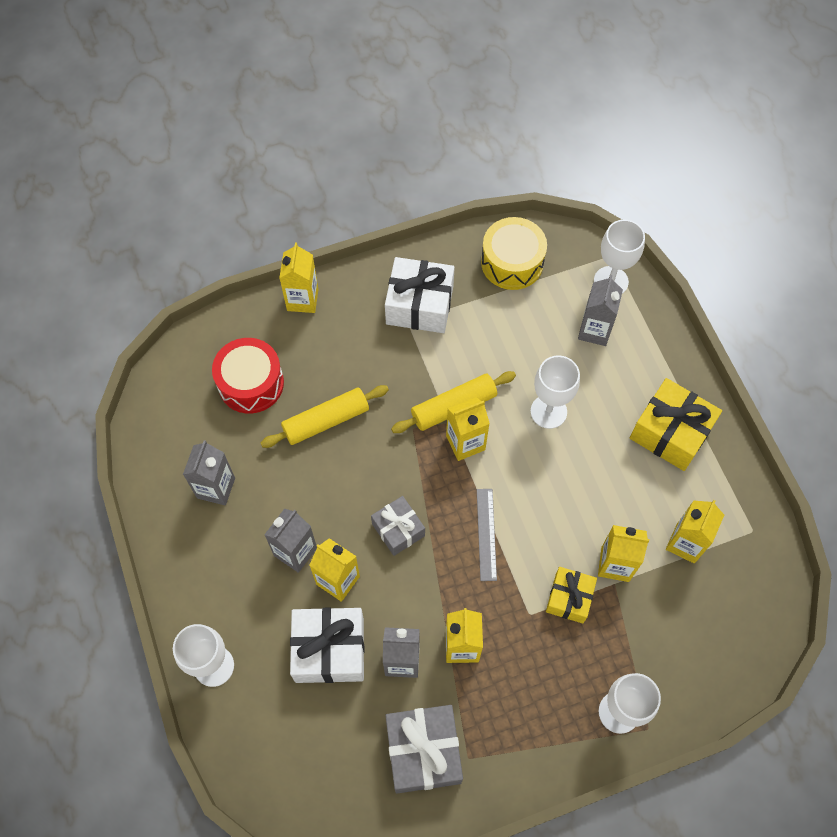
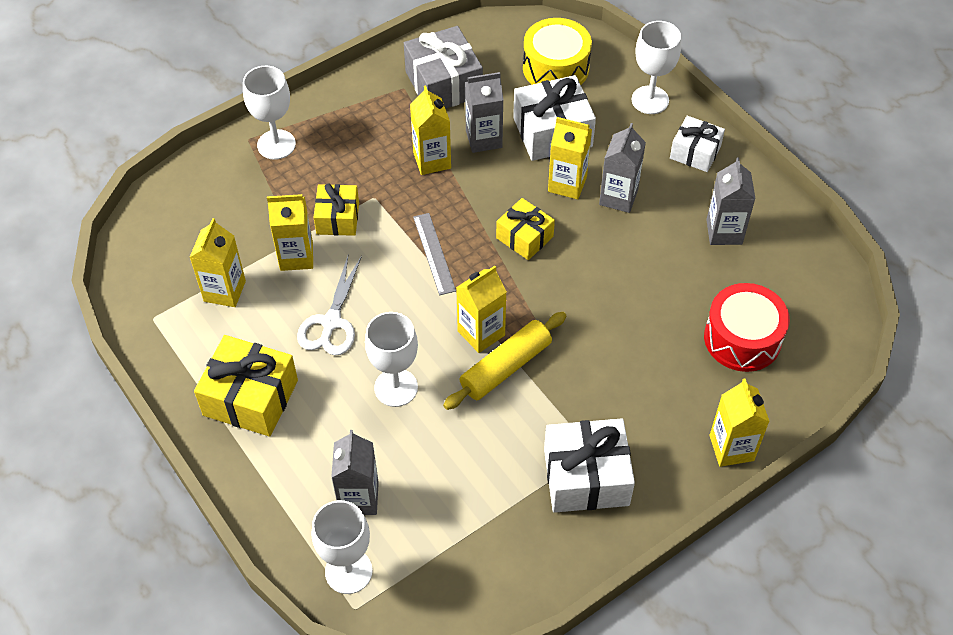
camera: 165 degrees right, 10 degrees down
yellow rolling pin [261,385,389,448] -> none
grey gift [371,496,425,556] -> yellow gift [496,198,555,260]
yellow drum [481,217,547,290] -> yellow drum moved to [523,18,592,85]
none -> white scissors [297,256,362,356]
none -> white gift [670,116,725,172]

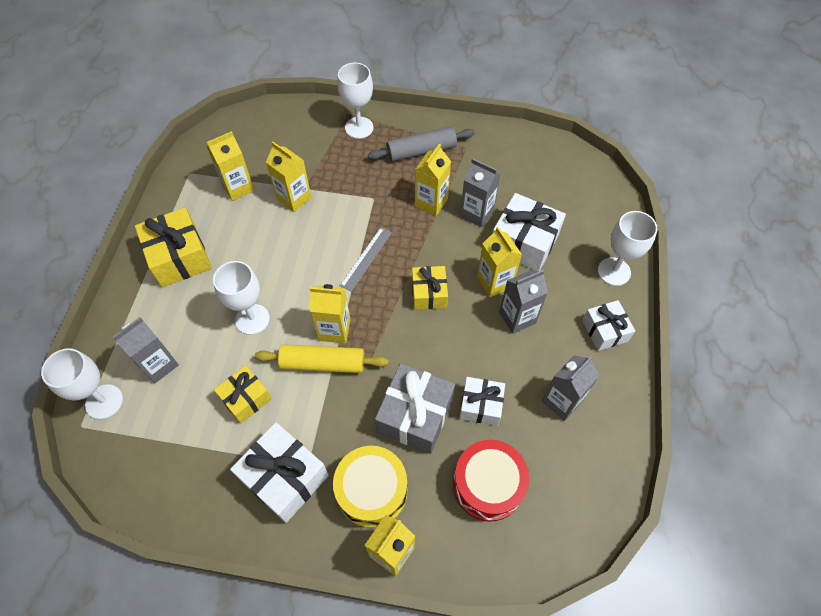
camera: 45 degrees right, 5 degrees up
white scissors [297,256,362,356] -> none
yellow gift [313,184,359,236] -> yellow gift moved to [214,365,272,423]
grey gift [404,26,483,109] -> grey gift moved to [375,363,455,454]
yellow drum [523,18,592,85] -> yellow drum moved to [333,446,407,528]
none -> grey rolling pin [368,127,475,162]
none -> white gift [460,377,505,426]

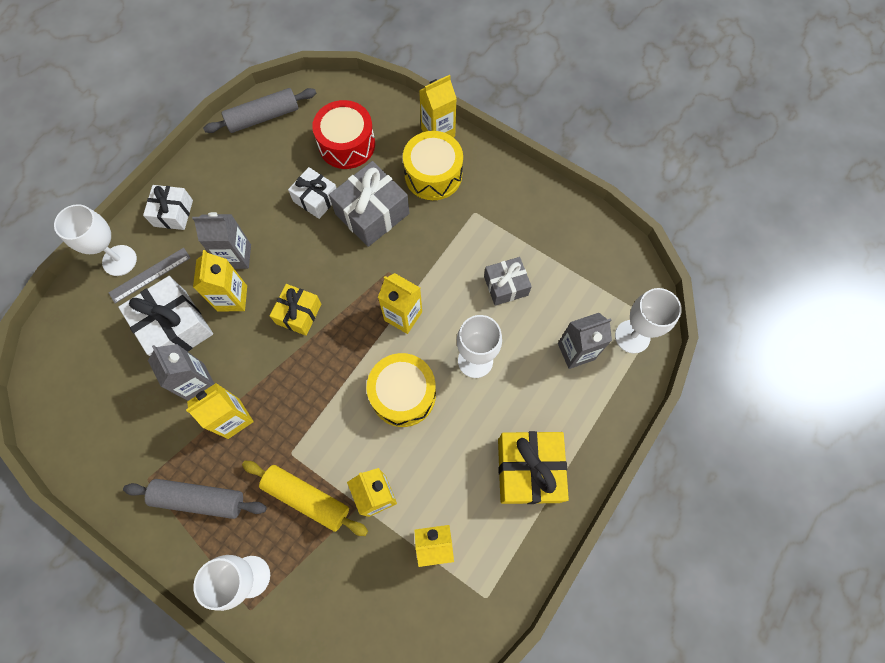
camera: 155 degrees left, 10 degrees up
yellow gift [214,365,272,423] -> grey gift [484,257,532,306]
white gift [230,422,329,523] -> none
yellow rolling pin [255,344,389,373] -> yellow rolling pin moved to [242,461,368,536]
grey ruler [340,227,392,292] -> grey ruler moved to [109,248,190,304]
grey carton [542,355,600,421] -> none
none -> grey rolling pin [203,88,316,133]
none -> yellow drum [367,353,436,427]

